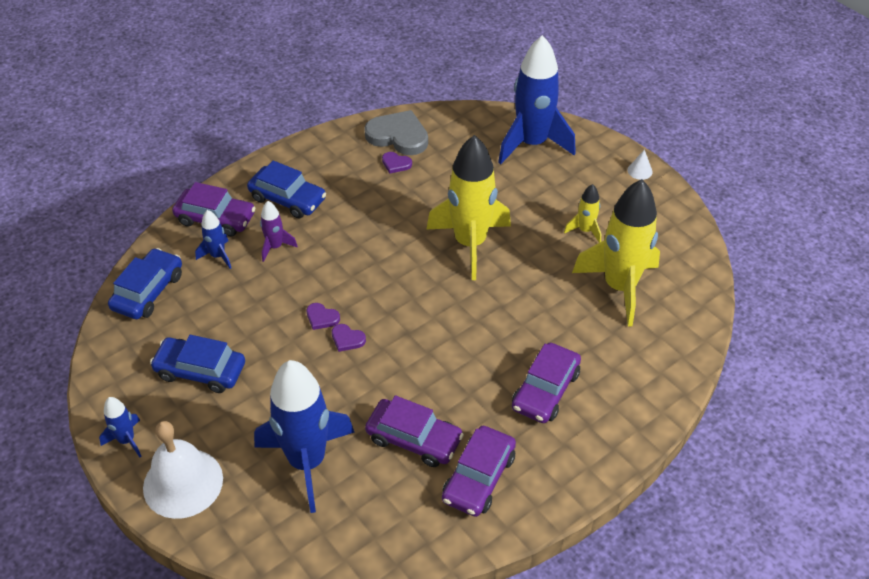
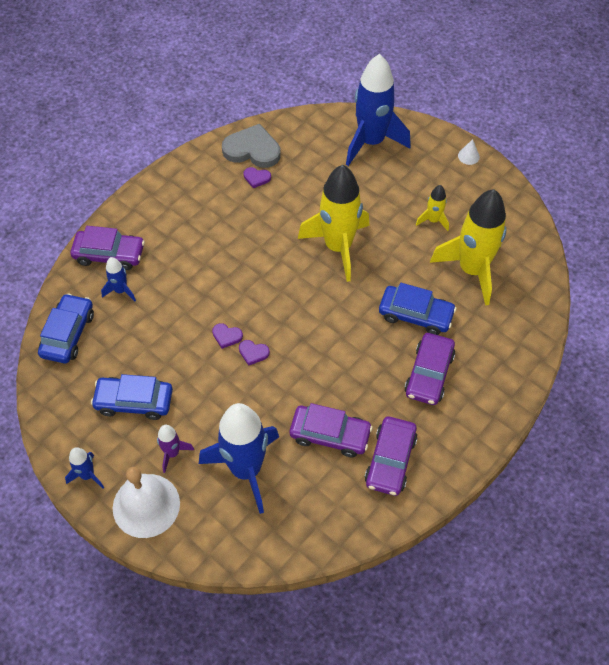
camera: 10 degrees left, 10 degrees up
blue car [247,161,326,219] -> blue car moved to [379,283,456,335]
purple rocket [260,201,298,262] -> purple rocket moved to [157,425,194,473]

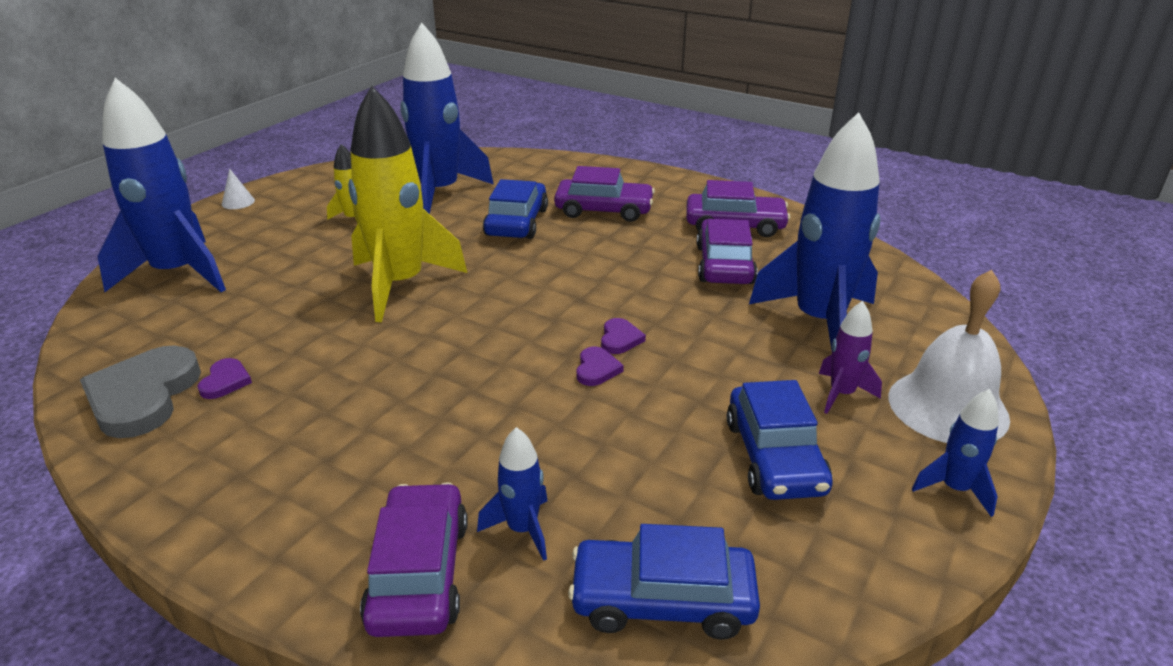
camera: 100 degrees left, 25 degrees down
yellow rocket [430,189,507,306] -> blue rocket [400,22,494,214]

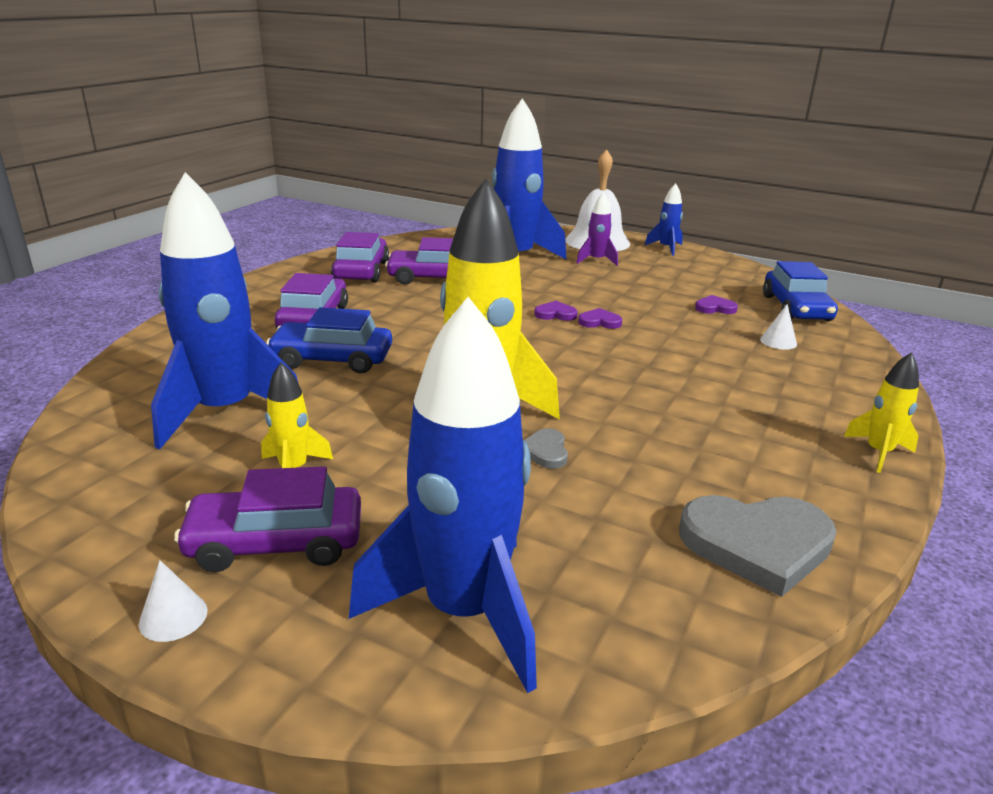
camera: 95 degrees left, 5 degrees down
purple heart [197,358,252,399] -> purple heart moved to [695,295,738,314]
purple car [360,482,468,637] -> purple car moved to [174,466,361,572]
blue rocket [477,427,548,561] -> white cone [760,304,797,350]
blue car [727,380,833,500] -> none
none -> grey heart [524,428,568,469]
none -> yellow rocket [843,352,919,473]

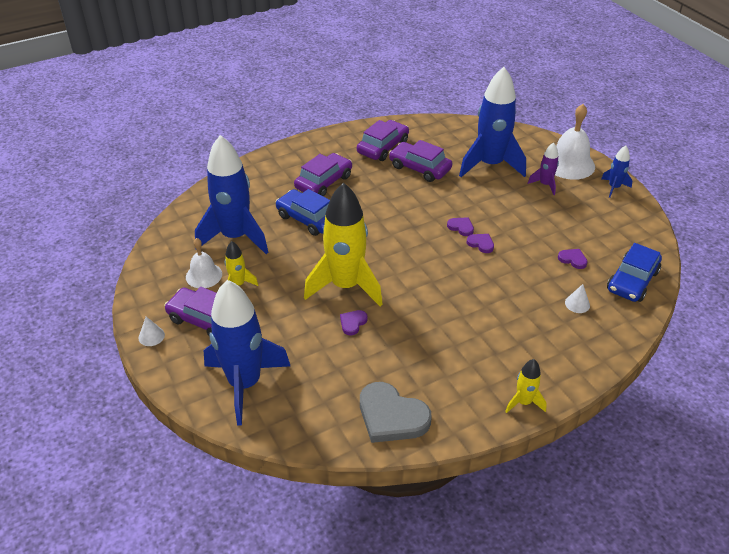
camera: 35 degrees right, 15 degrees up
grey heart [524,428,568,469] -> purple heart [340,310,368,335]
none -> white bell [186,238,222,288]

